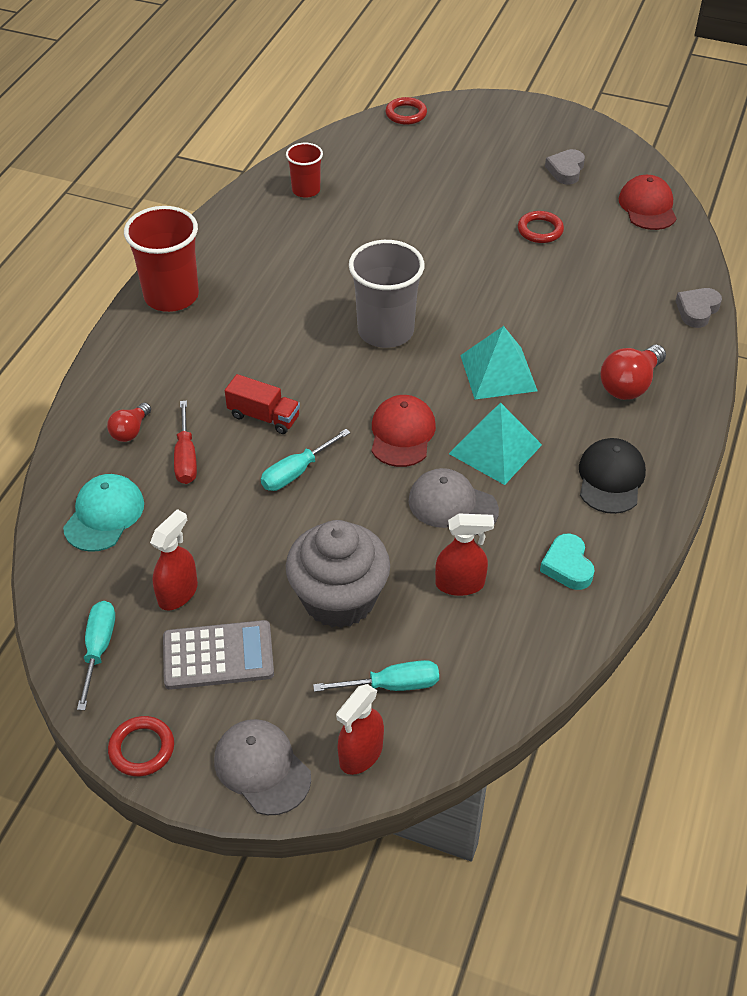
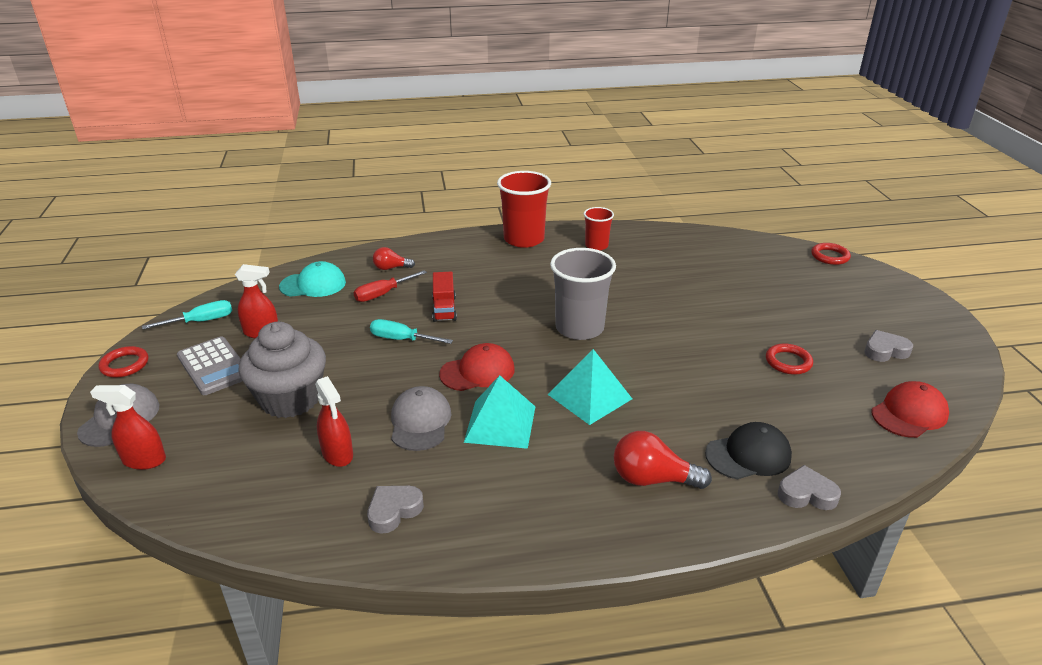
camera: 60 degrees right, 15 degrees down
red cup [286,143,323,198] -> red cup moved to [584,207,614,250]
turquoise screwdriver [313,660,439,692] -> none
turquoise heart [540,534,594,590] -> grey heart [367,486,424,534]
black cap [579,438,646,514] -> black cap moved to [705,422,792,479]

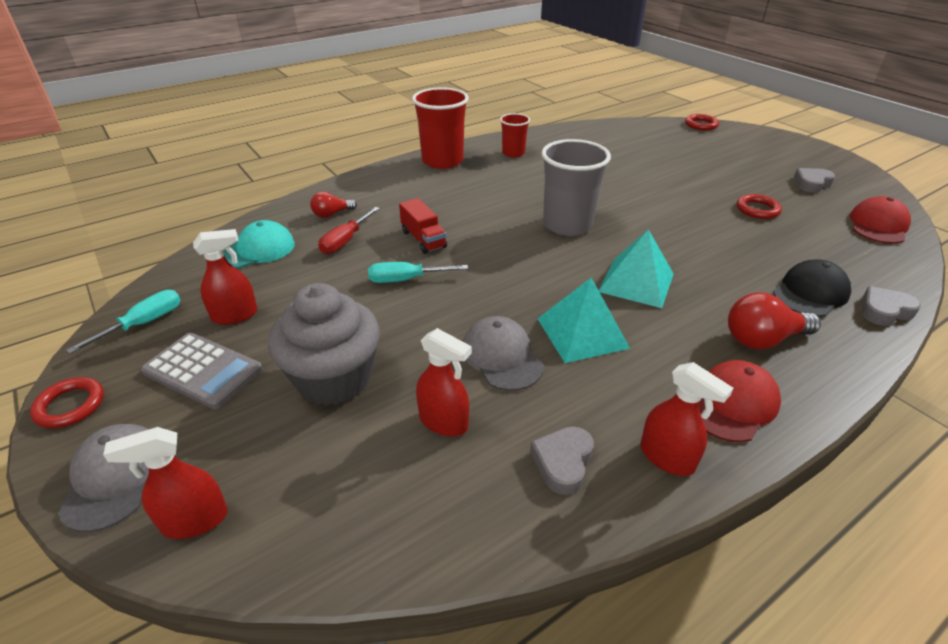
camera: 25 degrees left, 5 degrees up
red cap [439,343,515,391] -> red cap moved to [699,360,781,442]
none -> red spray bottle [641,362,733,476]

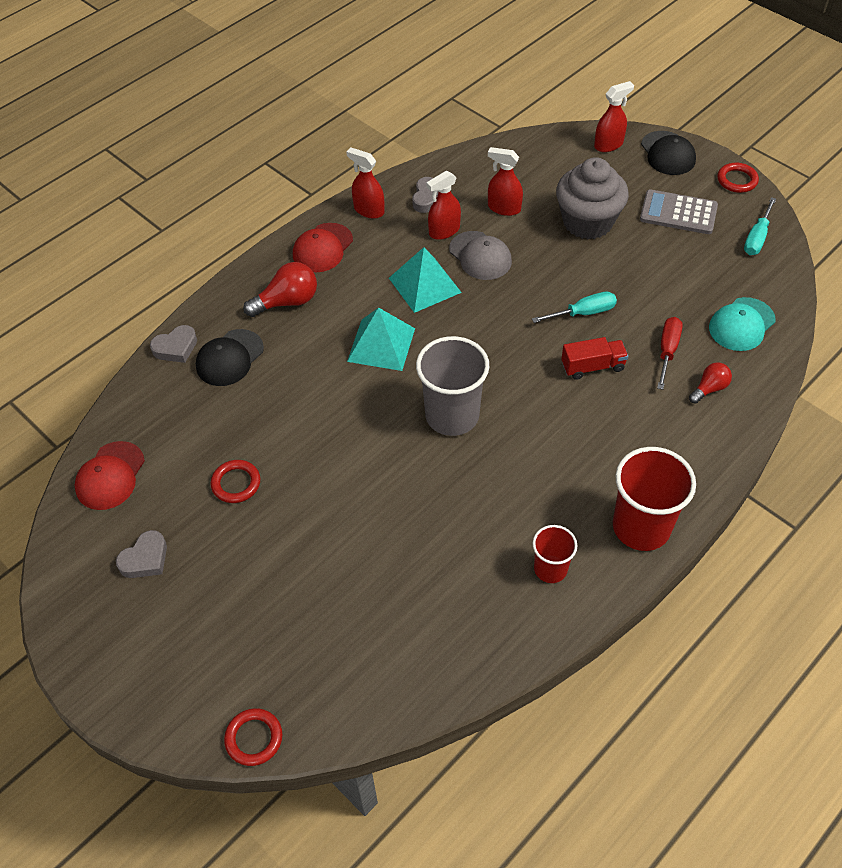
camera: 170 degrees right, 15 degrees up
grey cap [58,424,149,532] -> black cap [641,131,696,175]
red spray bottle [193,229,258,325] -> red spray bottle moved to [426,171,461,240]
red truck [399,198,447,254] -> red truck turned 120 degrees clockwise [561,337,628,380]

